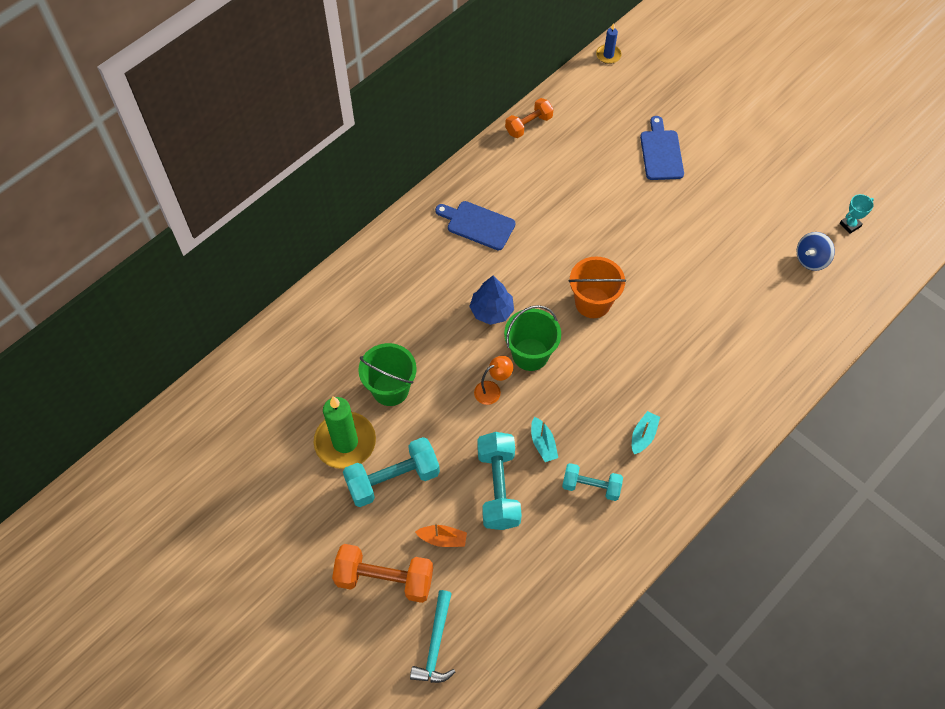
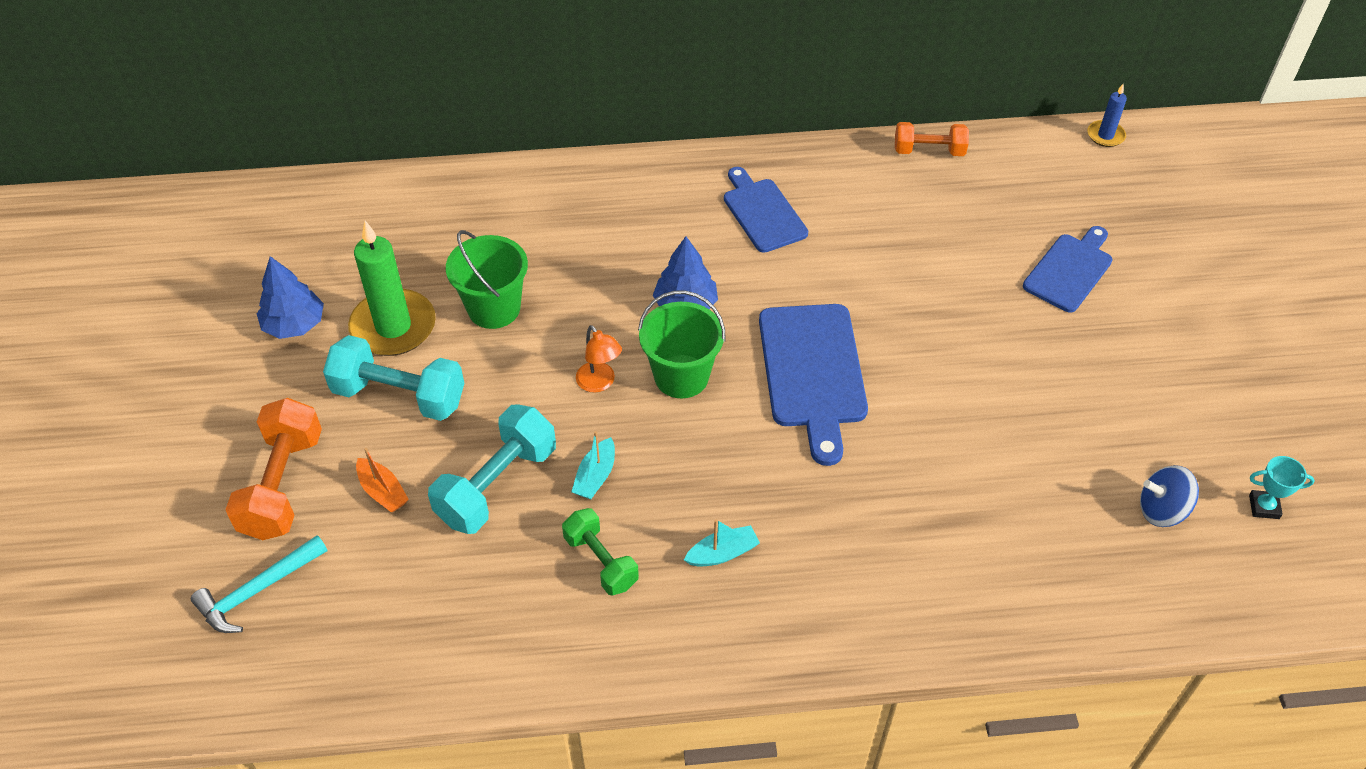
camera: 40 degrees right, 10 degrees down
orange dumbbell [332,544,433,603] -> orange dumbbell turned 45 degrees clockwise [225,398,322,540]
orange lamp [474,356,513,405] -> orange lamp turned 45 degrees clockwise [576,325,622,392]
turquoise dumbbell [562,463,623,501] -> green dumbbell [562,508,639,595]
orange bucket [568,257,626,318] -> blue cutting board [759,304,868,466]
none -> blue tree [257,256,324,339]

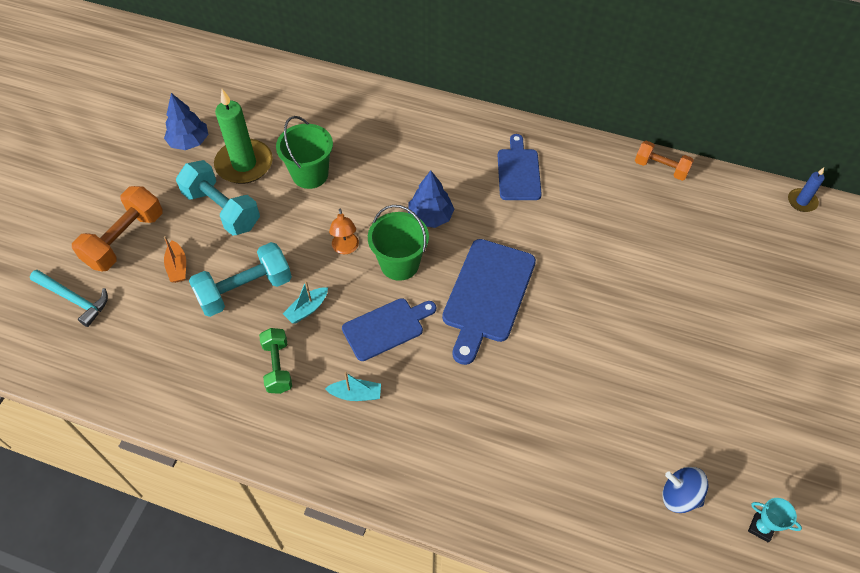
camera: 25 degrees right, 5 degrees up
turquoise hammer [191,535,327,633] -> turquoise hammer turned 135 degrees counterclockwise [30,270,108,327]
blue cutting board [1023,226,1112,313] -> blue cutting board moved to [342,298,436,361]

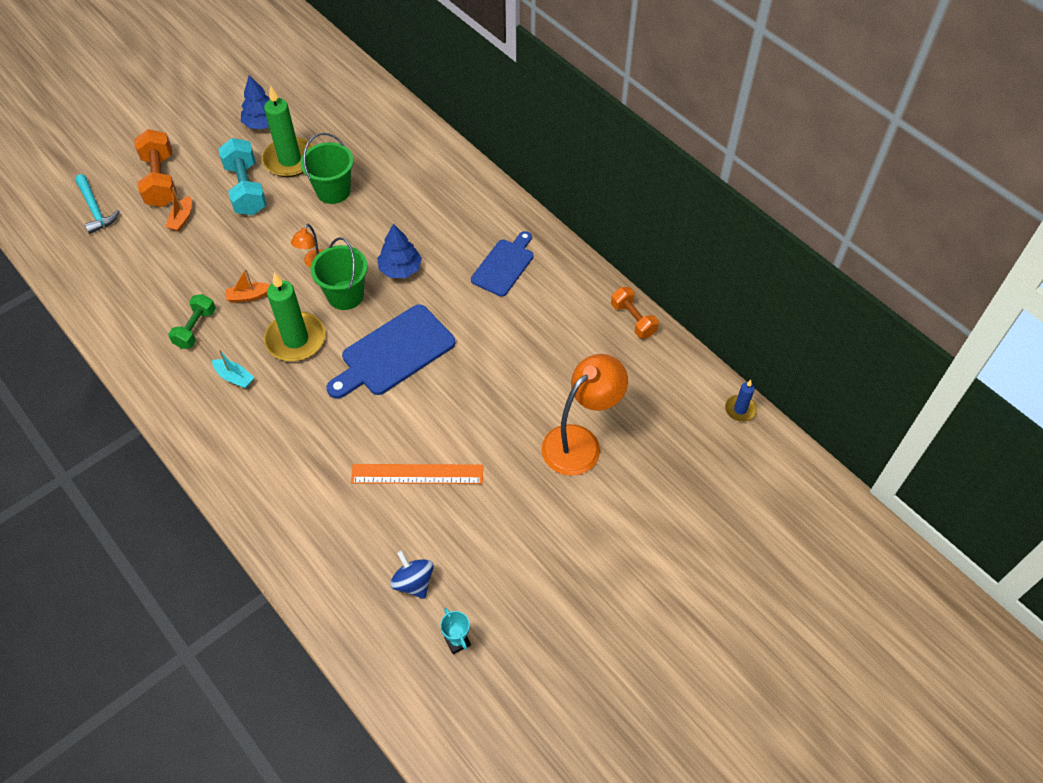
camera: 30 degrees right, 0 degrees up
orange dumbbell [72,186,163,272] -> orange dumbbell turned 75 degrees counterclockwise [134,129,177,207]
turquoise dumbbell [189,242,292,317] -> none
turquoise boat [283,281,328,323] -> orange boat [225,269,270,303]
blue cutting board [342,298,436,361] -> green candle [264,272,326,361]
none -> orange ruler [351,464,483,484]
none -> orange lamp [541,354,628,476]

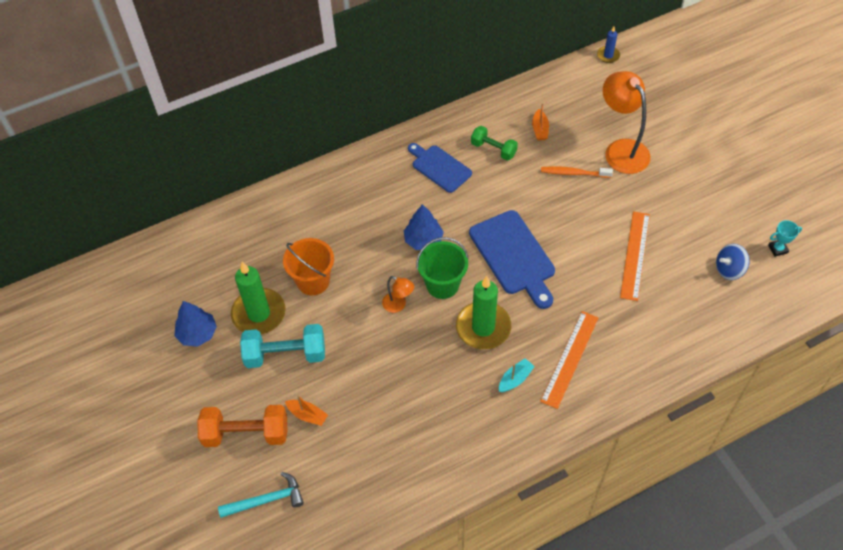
camera: 75 degrees left, 0 degrees up
green dumbbell [168,294,216,349] -> green dumbbell moved to [471,126,518,161]
orange boat [225,269,270,303] -> orange boat moved to [532,103,549,140]
green bucket [300,133,353,204] -> orange bucket [283,238,334,295]
orange dumbbell [611,287,659,338] -> none
none -> orange ruler [540,311,598,409]
none -> orange toothbrush [541,166,613,178]

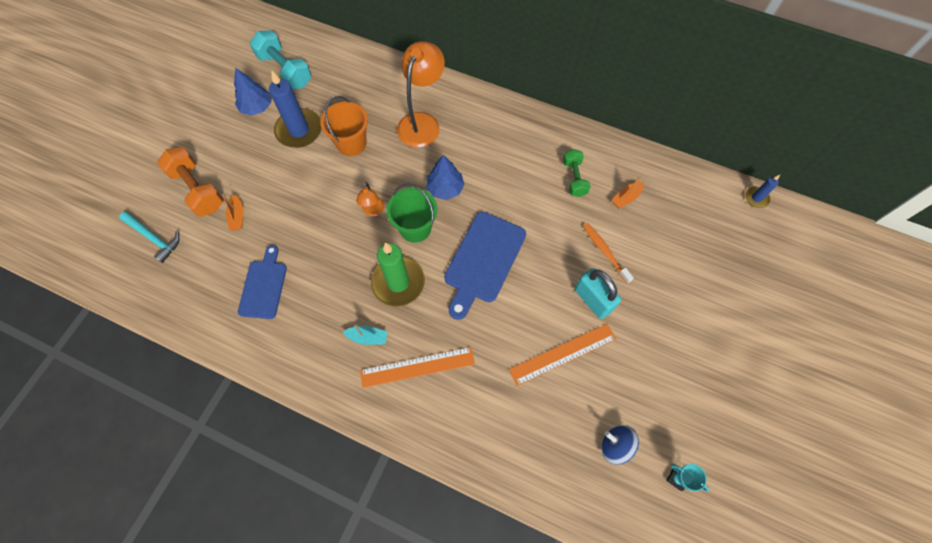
camera: 50 degrees right, 10 degrees up
green candle [231,262,286,334] -> blue candle [269,70,322,148]
turquoise dumbbell [240,324,325,368] -> turquoise dumbbell moved to [250,30,312,90]
blue cutting board [408,143,472,193] -> blue cutting board moved to [238,245,287,319]
orange lamp [603,71,650,174] -> orange lamp moved to [397,41,445,148]
none -> turquoise padlock [575,268,621,319]

